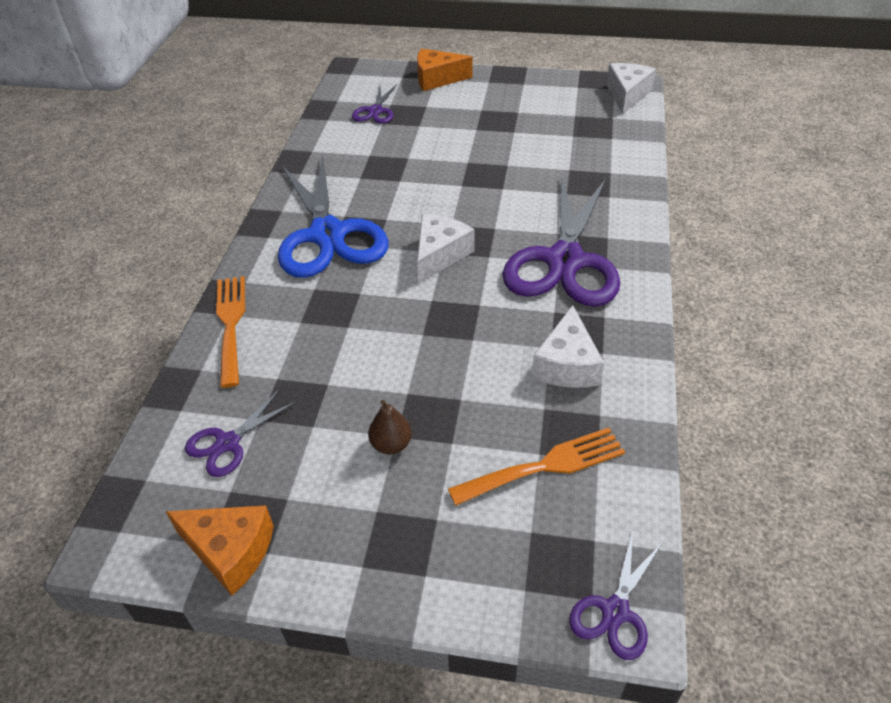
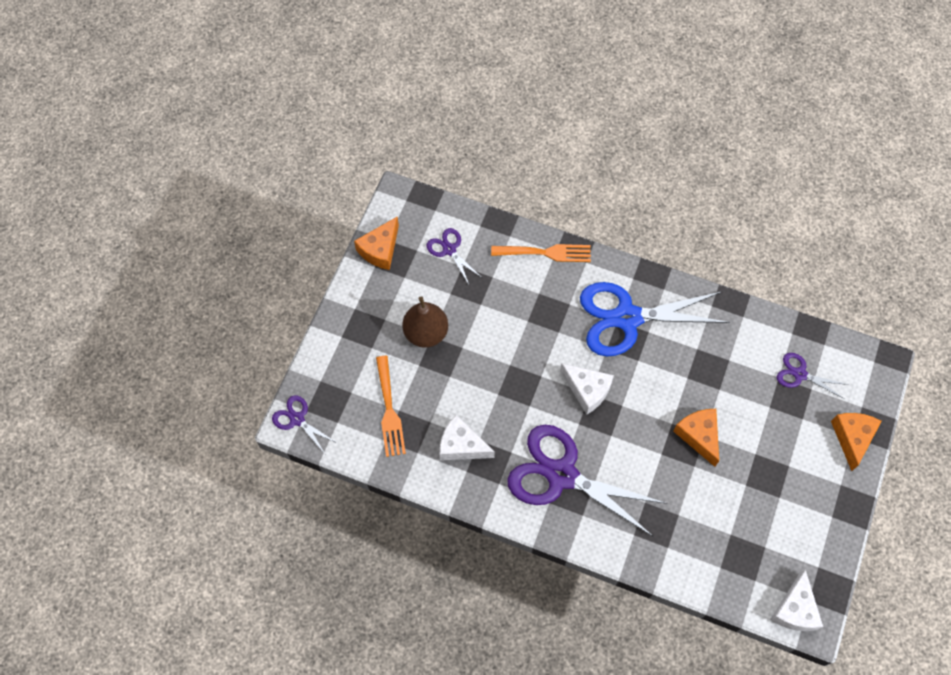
camera: 100 degrees right, 20 degrees up
brown pear [368,400,412,454] -> brown pear [402,297,448,348], size x1.83
white cheese [606,63,656,114] -> white cheese turned 75 degrees clockwise [770,569,823,631]
none -> orange cheese [673,409,719,467]

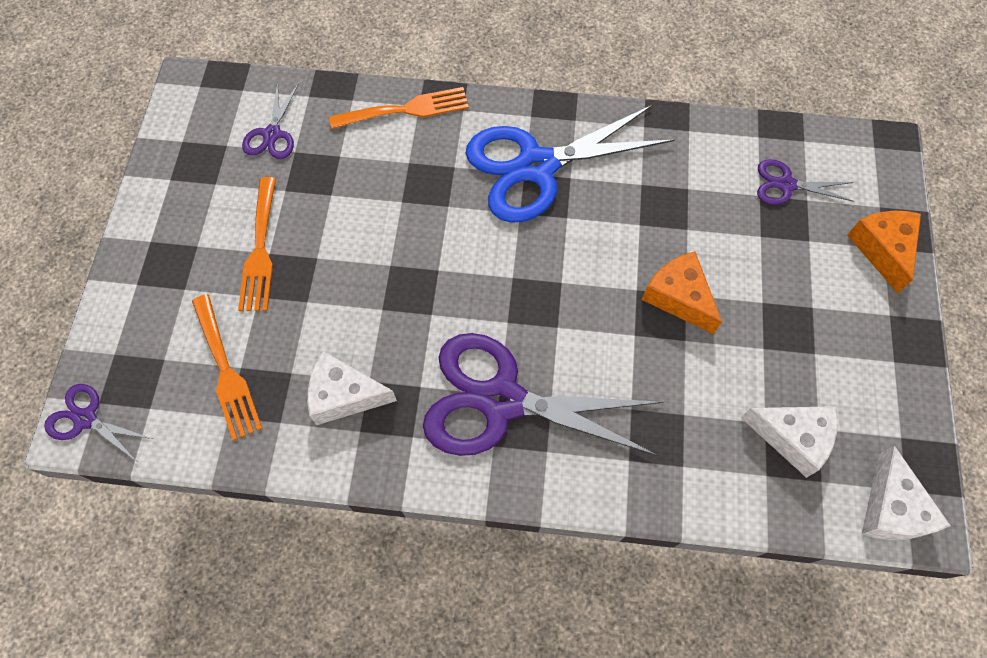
camera: 15 degrees left, 0 degrees up
orange cheese [354,216,399,270] -> none
brown pear [402,297,448,348] -> orange fork [238,177,276,311]
purple scissors [427,228,481,284] -> purple scissors turned 120 degrees counterclockwise [242,82,298,159]
white cheese [560,363,614,415] -> white cheese moved to [741,406,838,478]

